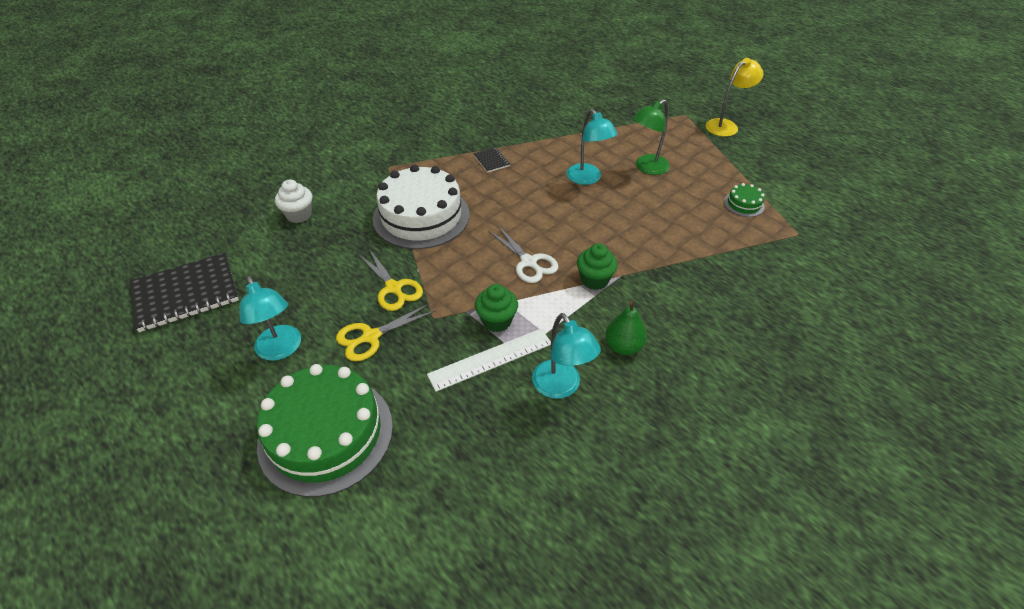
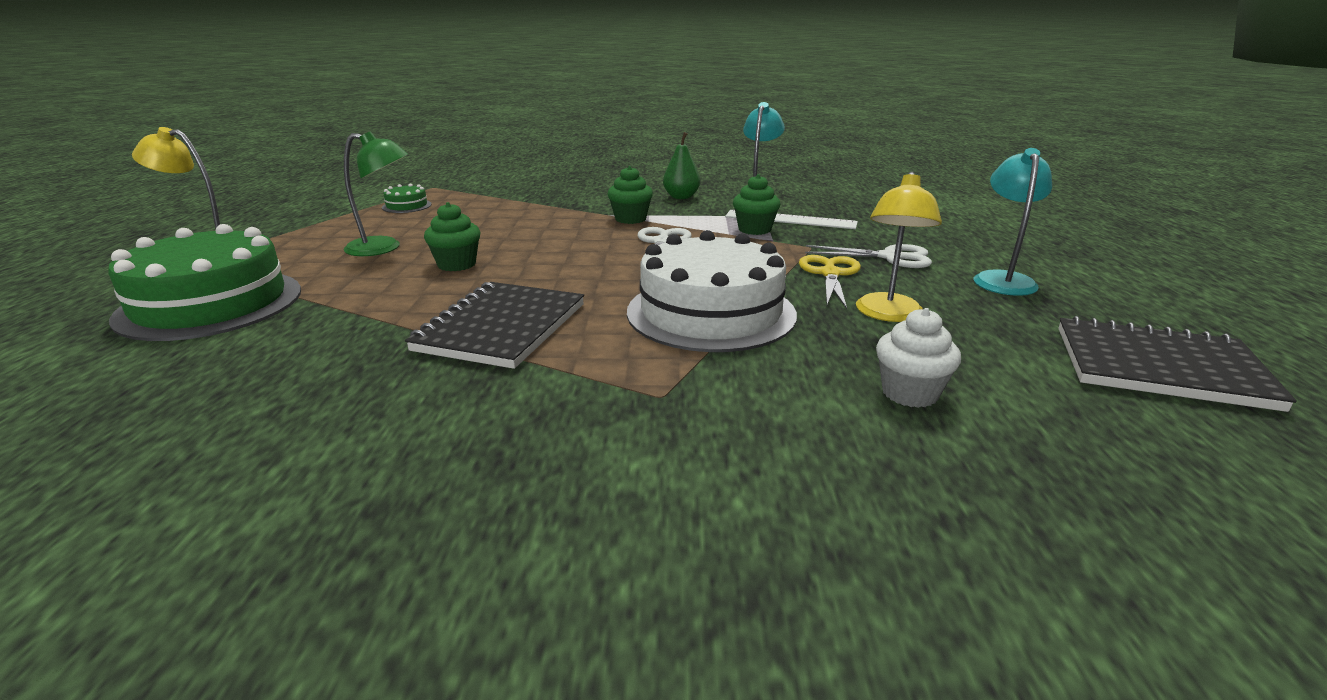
camera: 135 degrees left, 20 degrees down
green cake [257,364,393,497] -> green cake moved to [108,224,301,341]
yellow scissors [336,304,435,361] -> white scissors [805,244,932,268]
black notebook [473,147,510,173] -> black notebook [405,282,584,369], size x2.25
turquoise lamp [567,109,618,185] -> green cupcake [424,202,481,271]
none -> yellow lamp [856,172,942,322]

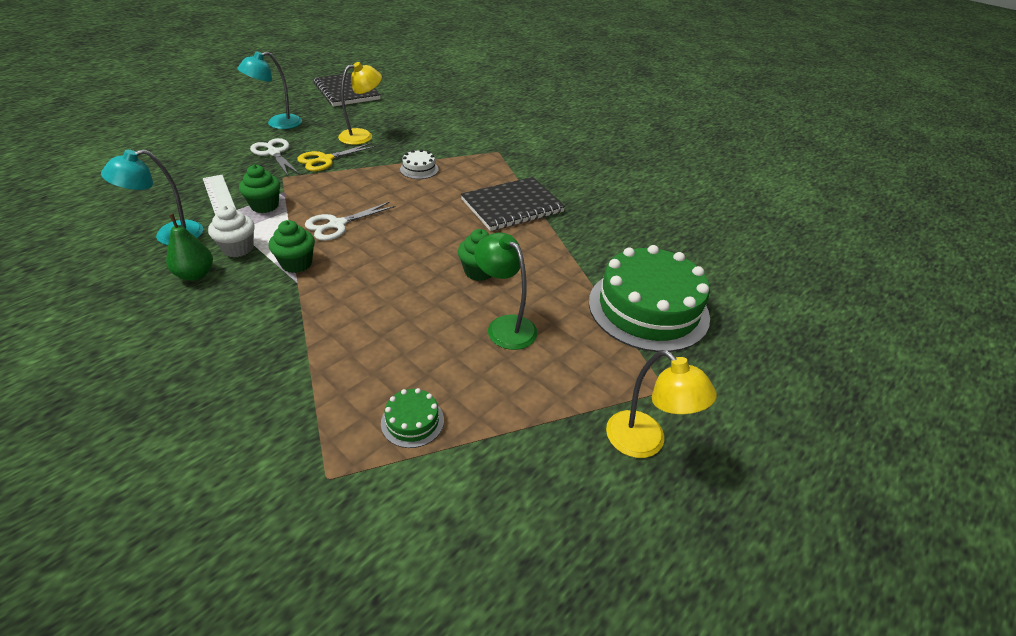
camera: 140 degrees left, 15 degrees up
white cake [627,230,797,352] -> white cake [400,149,439,179], size x0.42
white cupcake [876,308,961,408] -> white cupcake moved to [208,205,255,257]

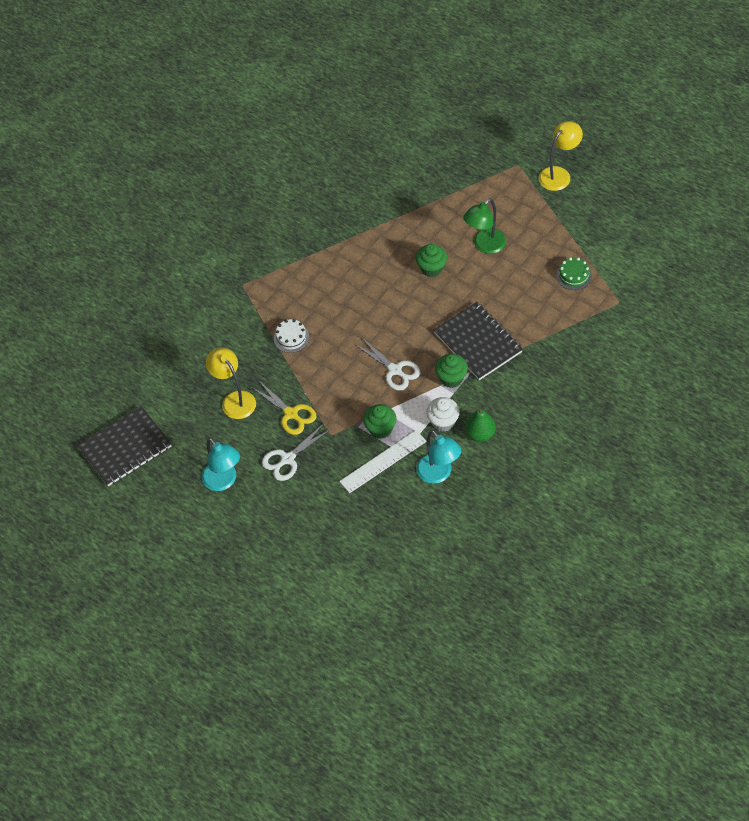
camera: 90 degrees left, 15 degrees up
black notebook [461,177,565,231] -> black notebook moved to [434,302,523,380]
green cake [589,245,710,352] -> none

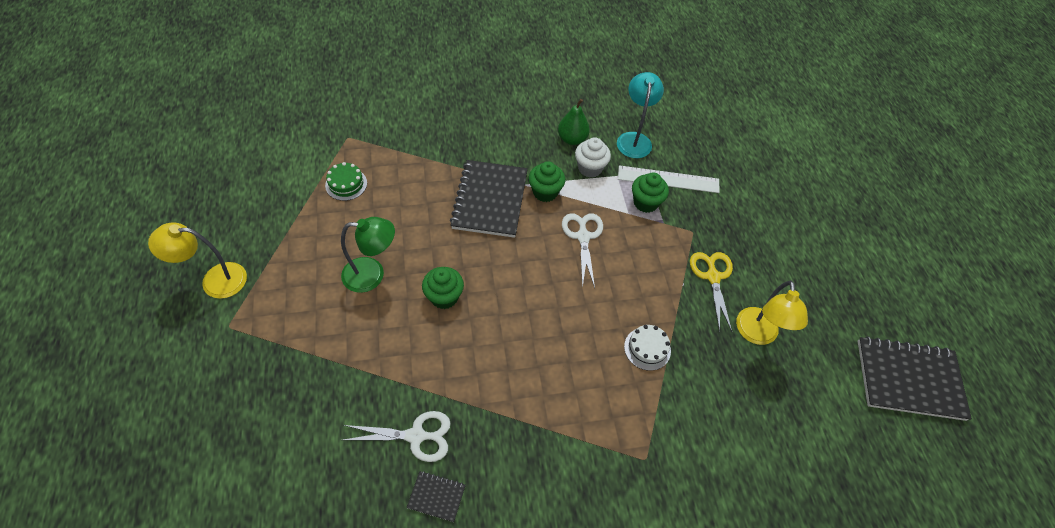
camera: 145 degrees left, 0 degrees up
turquoise lamp [202,438,240,491] -> none
white scissors [262,425,331,481] -> white scissors moved to [343,411,451,462]
none -> black notebook [406,471,466,522]

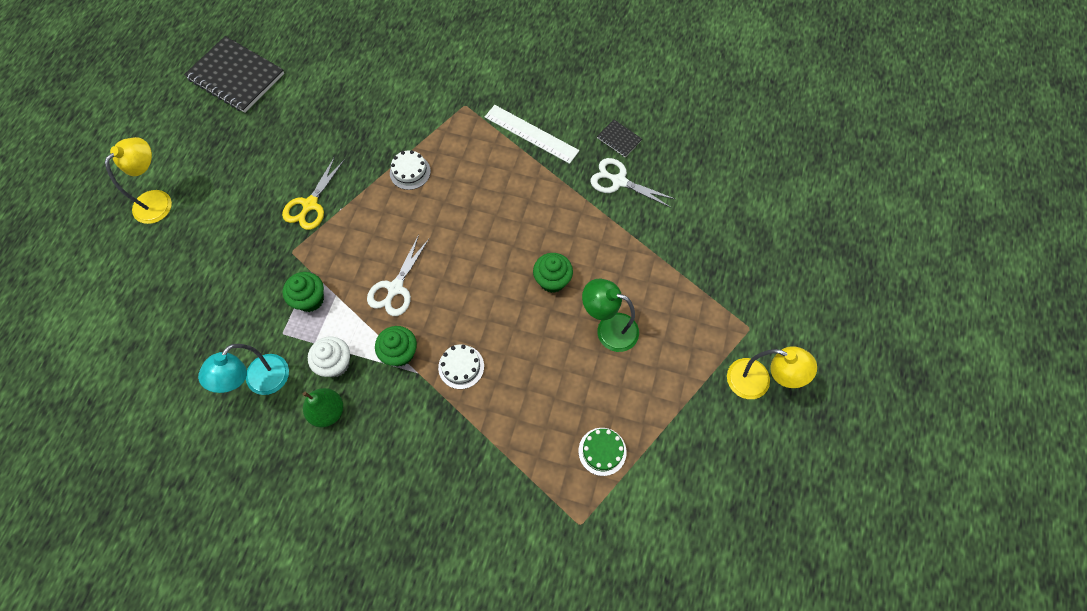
camera: 150 degrees left, 10 degrees up
black notebook [450,160,528,238] -> white cake [438,344,484,389]
white ruler [618,165,720,193] -> white ruler moved to [485,105,579,164]
yellow lamp [736,281,808,345] -> yellow lamp moved to [105,137,172,224]

